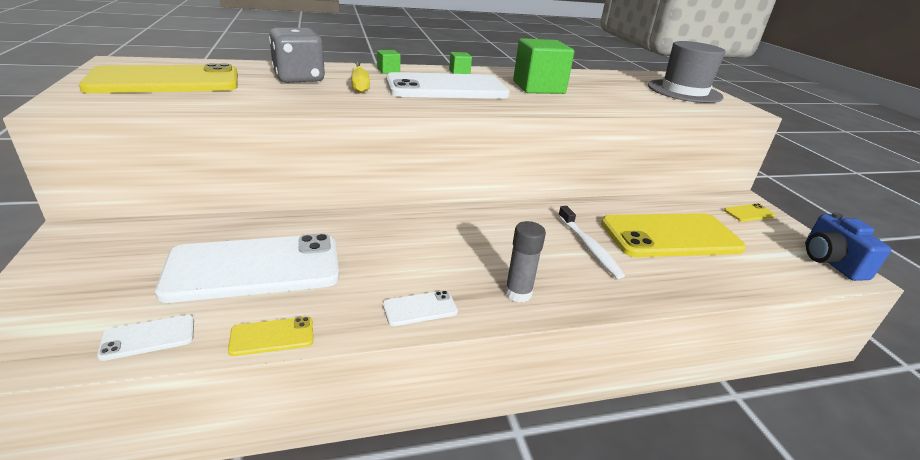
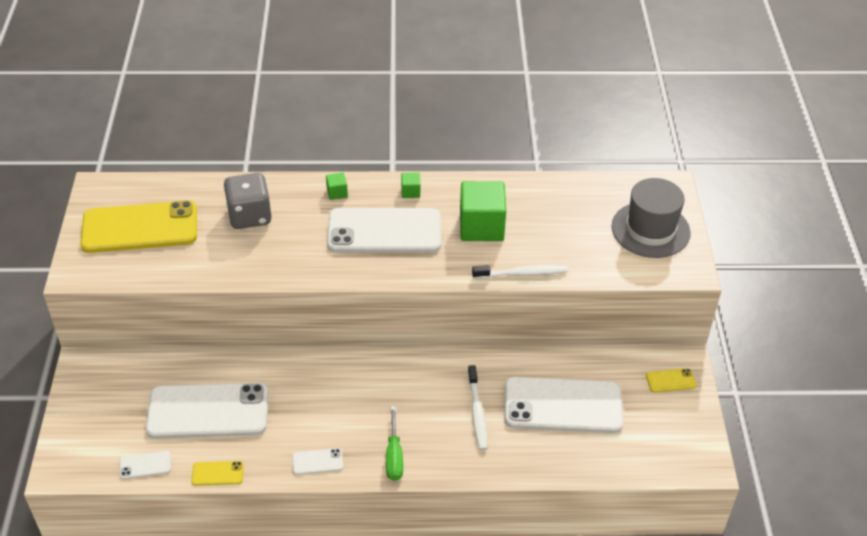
camera: 15 degrees right, 15 degrees up
yellow screwdriver [351,62,370,93] -> none
grey glue stick [505,221,546,302] -> green screwdriver [386,406,403,481]
yellow phone [601,213,746,257] -> white phone [504,377,623,433]
blue camera [805,212,891,281] -> none
none -> white toothbrush [472,265,568,279]

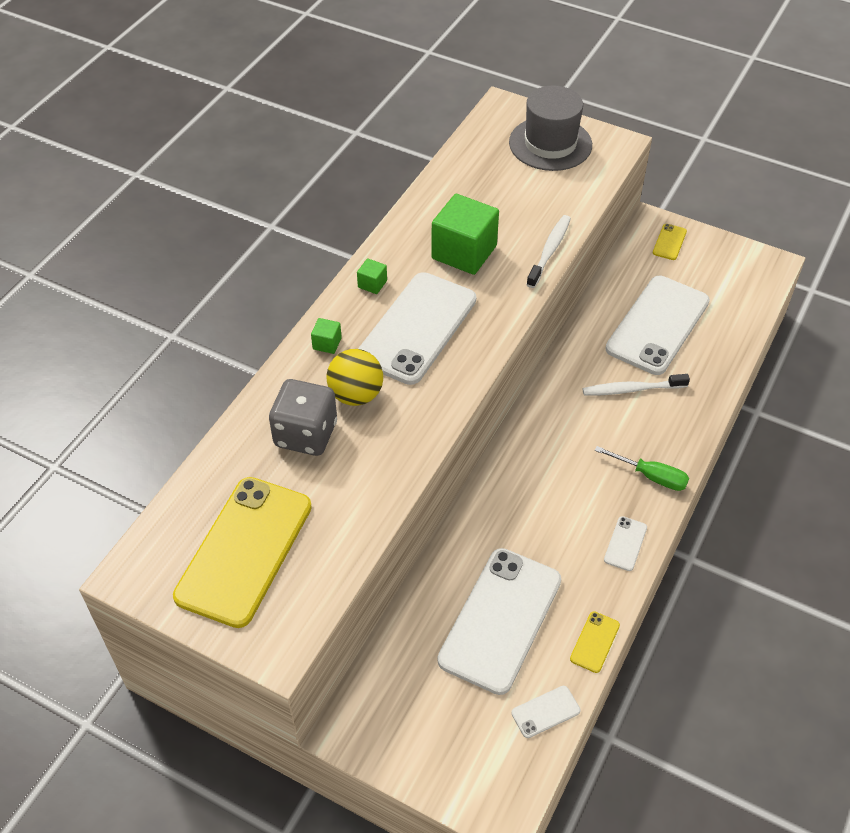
camera: 60 degrees left, 5 degrees up
white phone [119,451,171,479] -> white phone turned 45 degrees clockwise [511,686,581,738]
white toothbrush [468,365,487,450] -> white toothbrush turned 150 degrees clockwise [583,374,690,396]
none -> yellow ball [326,349,383,406]

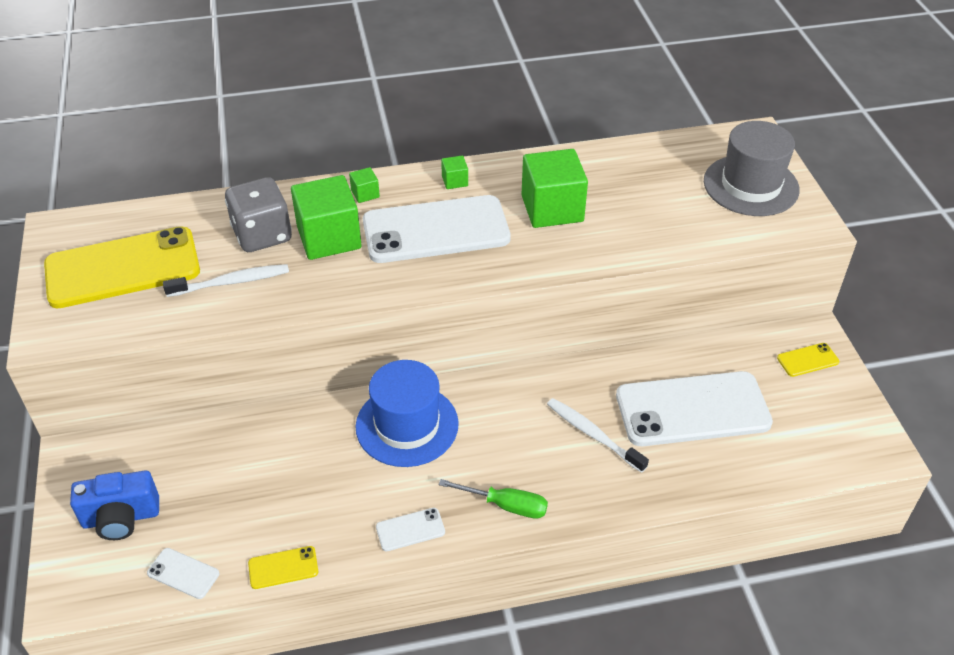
camera: 50 degrees right, 5 degrees down
yellow ball [326,349,383,406] -> green cube [291,175,362,260]
white phone [437,548,561,695] -> none
white toothbrush [526,215,571,288] -> white toothbrush moved to [163,264,289,297]
green screwdriver [595,446,689,491] -> green screwdriver turned 60 degrees counterclockwise [438,479,548,519]
none -> blue camera [70,470,159,540]
none -> blue hat [356,360,459,467]

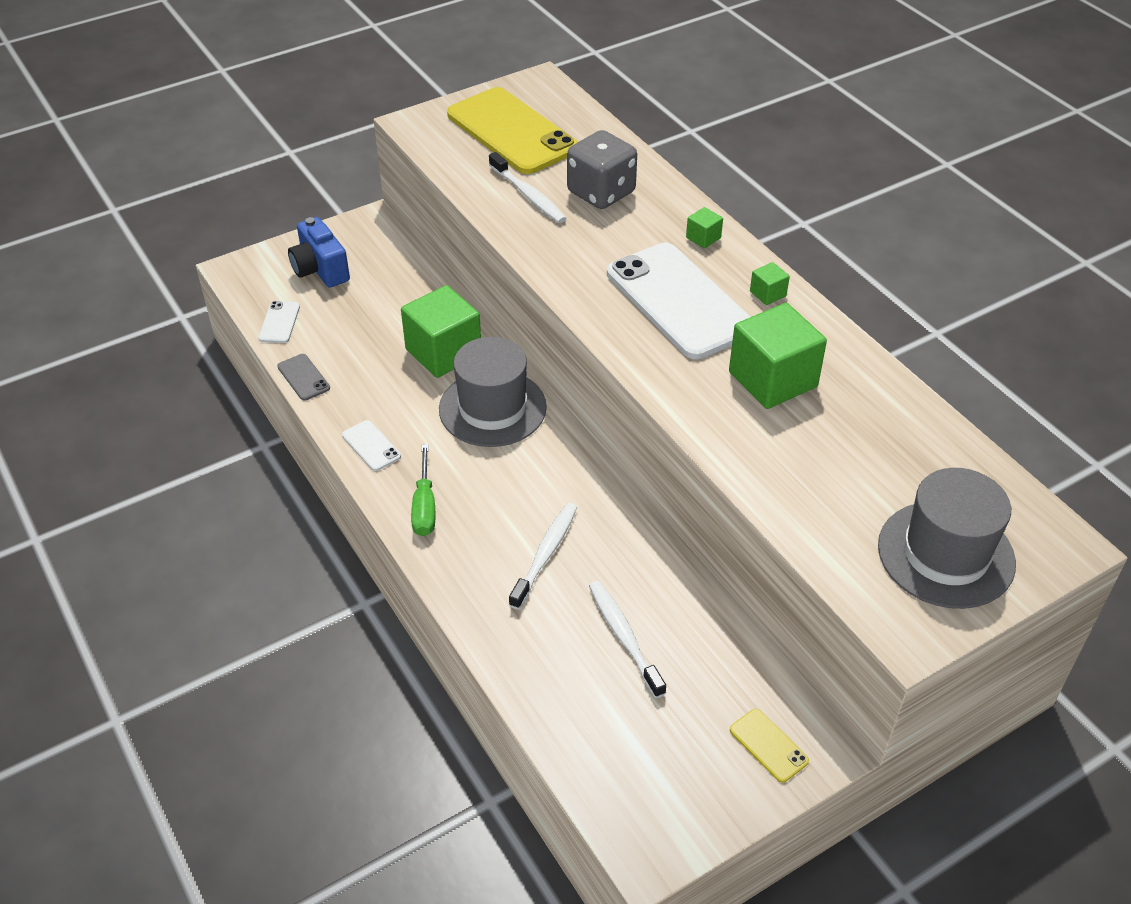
camera: 70 degrees right, 0 degrees up
yellow phone [248,546,318,589] -> grey phone [277,354,330,401]
green cube [291,175,362,260] -> green cube moved to [401,285,481,378]
blue hat [356,360,459,467] -> grey hat [439,337,547,447]
white phone [616,371,773,446] -> white toothbrush [589,581,666,698]

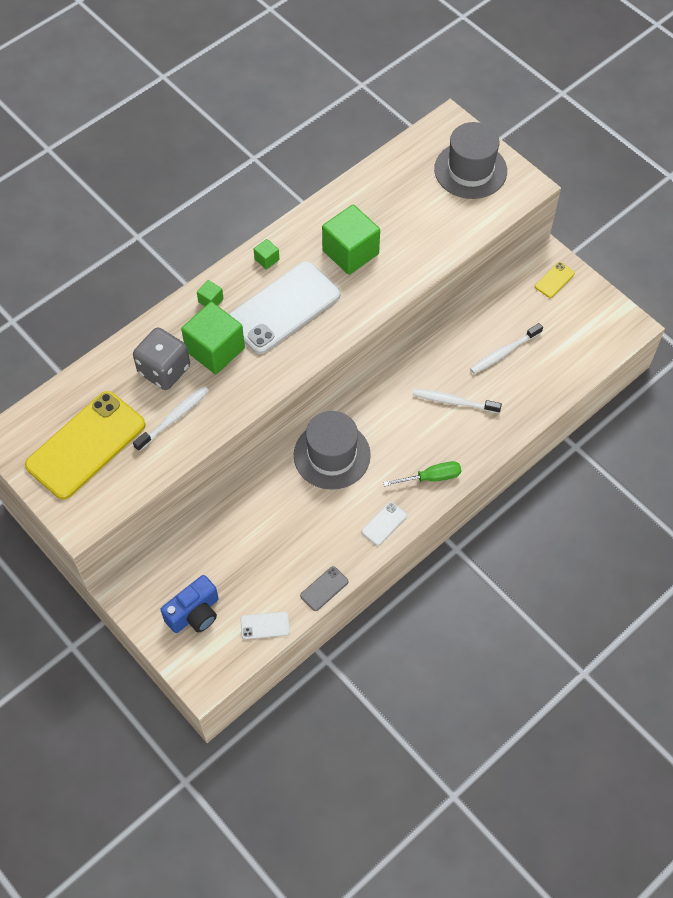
camera: 100 degrees left, 15 degrees up
green cube [401,285,481,378] -> green cube moved to [181,302,245,374]

